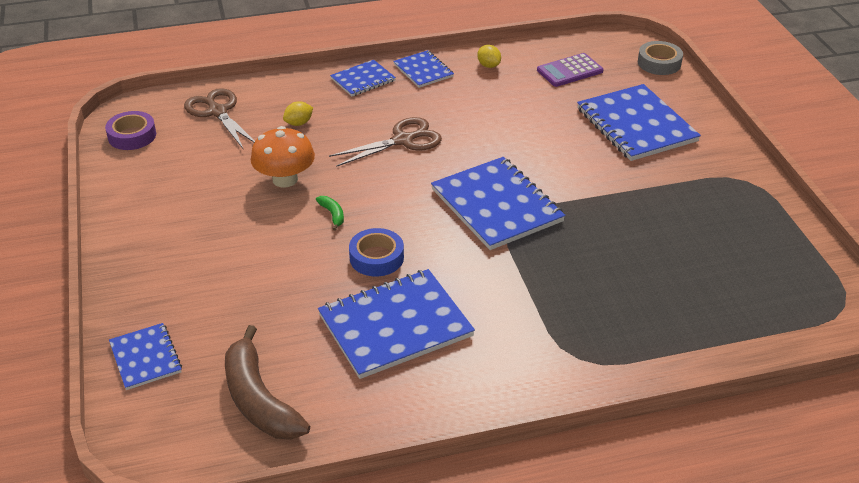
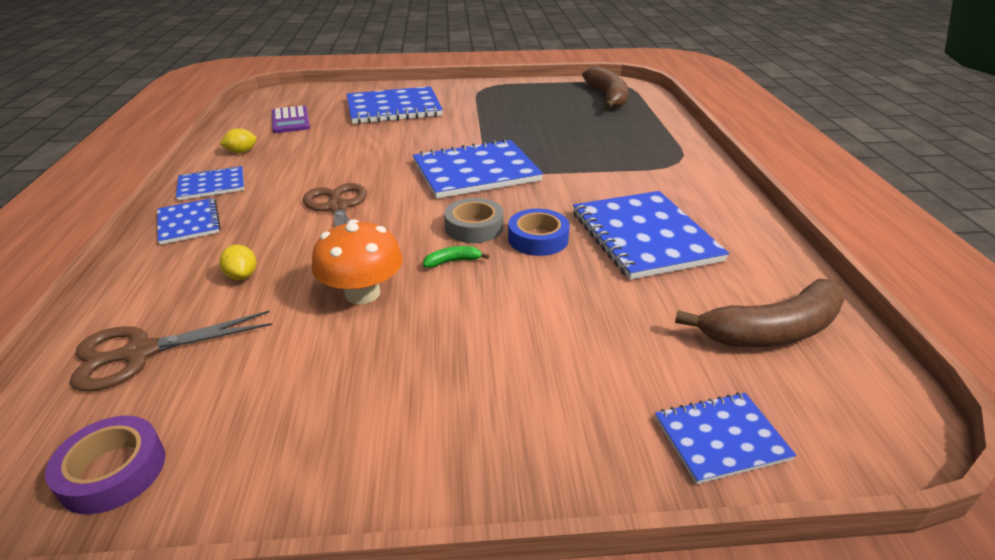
camera: 80 degrees left, 5 degrees down
grey tape [638,41,683,75] -> grey tape moved to [444,198,504,243]
none -> brown banana [582,67,629,109]

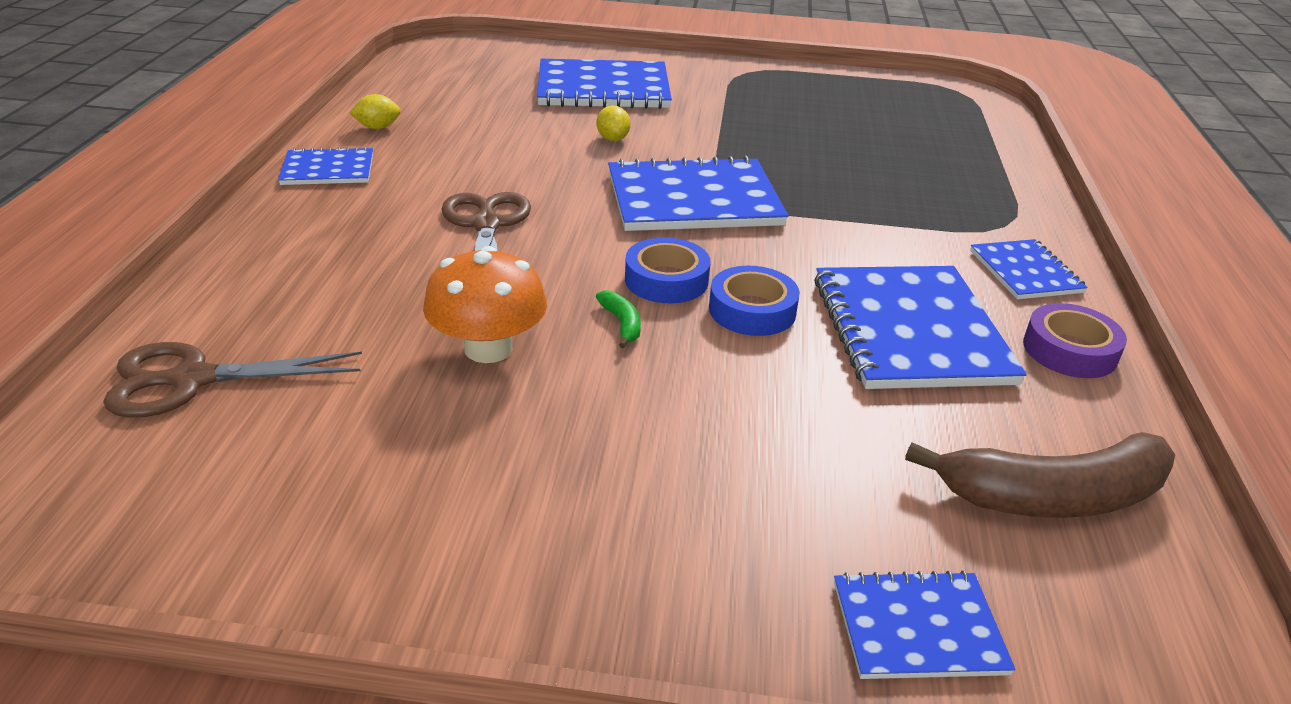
camera: 10 degrees right, 0 degrees up
purple tape [45,416,165,515] -> purple tape moved to [1023,303,1127,378]
blue notebook [157,198,221,245] -> blue notebook moved to [970,239,1088,299]
yellow lemon [219,245,257,280] -> yellow lemon moved to [596,105,631,141]
purple calculator [272,106,310,133] -> none
green banana [423,246,489,268] -> green banana turned 75 degrees clockwise [596,290,641,348]
grey tape [444,198,504,243] -> blue tape [625,237,711,303]
brown banana [582,67,629,109] -> none

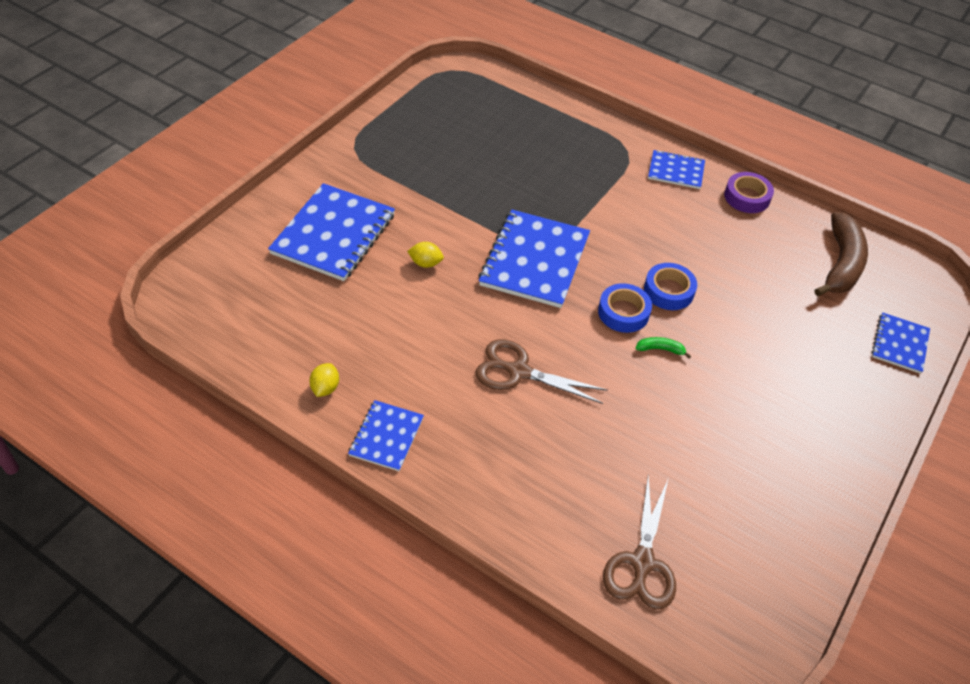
camera: 65 degrees left, 15 degrees up
orange mushroom [423,246,547,363] -> none
blue notebook [814,266,1027,389] -> none

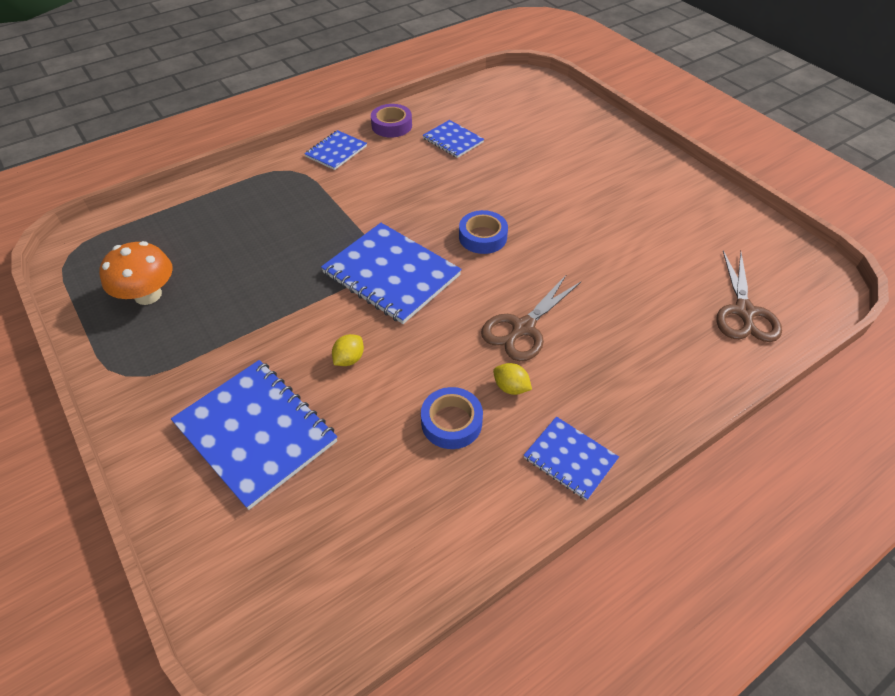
camera: 65 degrees left, 0 degrees up
yellow lemon [309,363,339,397] -> yellow lemon moved to [493,363,532,395]
brown scissors [603,474,676,609] -> brown scissors turned 60 degrees clockwise [716,251,782,342]
green banana [636,337,691,358] -> none
blue tape [644,263,697,310] -> blue tape moved to [421,387,483,449]
brown banana [814,212,868,296] -> none
blue notebook [872,312,930,374] -> blue notebook moved to [422,120,484,158]
none -> orange mushroom [99,241,173,305]

